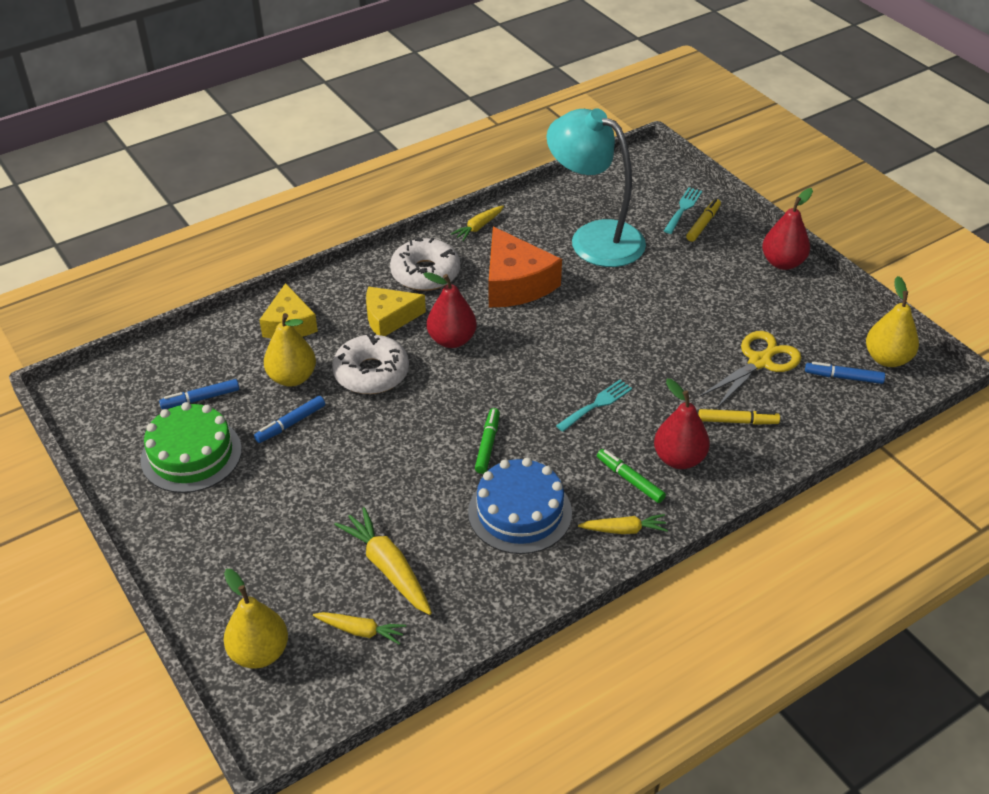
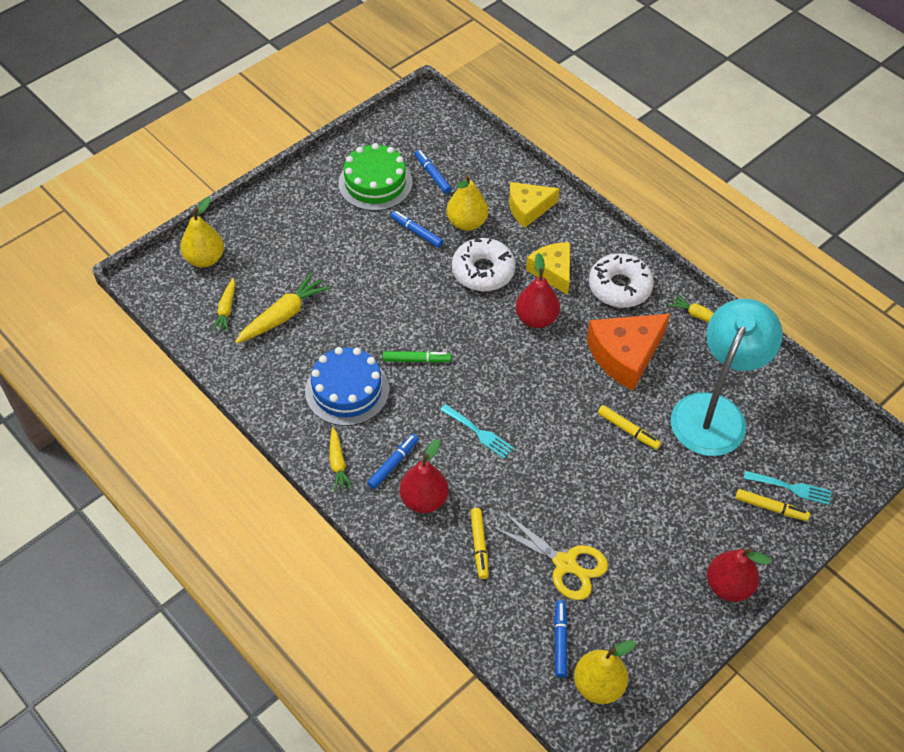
camera: 80 degrees right, 10 degrees up
green marker [597,449,666,503] -> blue marker [367,434,419,489]
none -> yellow marker [598,405,661,450]

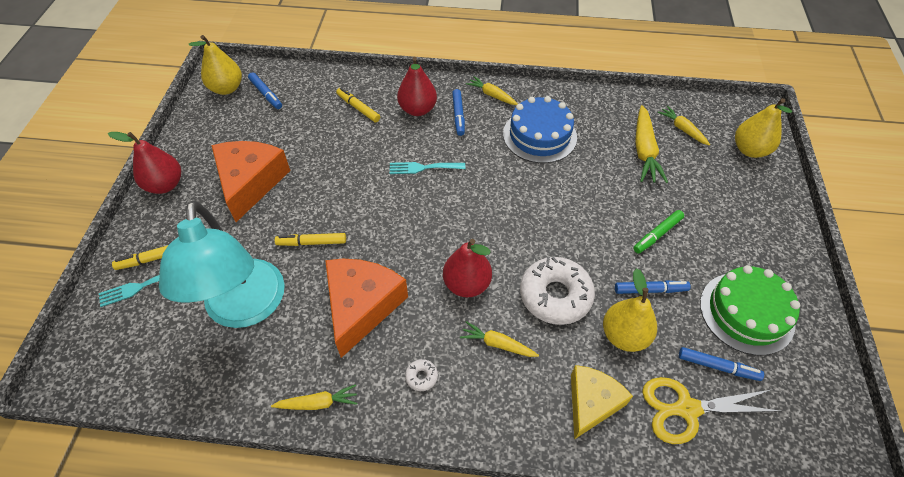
camera: 140 degrees right, 0 degrees up
green marker [383,351,451,363] -> green marker moved to [633,210,684,254]
yellow scissors [491,511,608,600] -> yellow scissors moved to [642,377,782,444]
yellow cheese [526,242,570,295] -> yellow carrot [460,321,539,357]
white donut [589,253,654,308] -> white donut [405,359,438,391], size x0.41
none -> orange cheese [211,141,291,222]

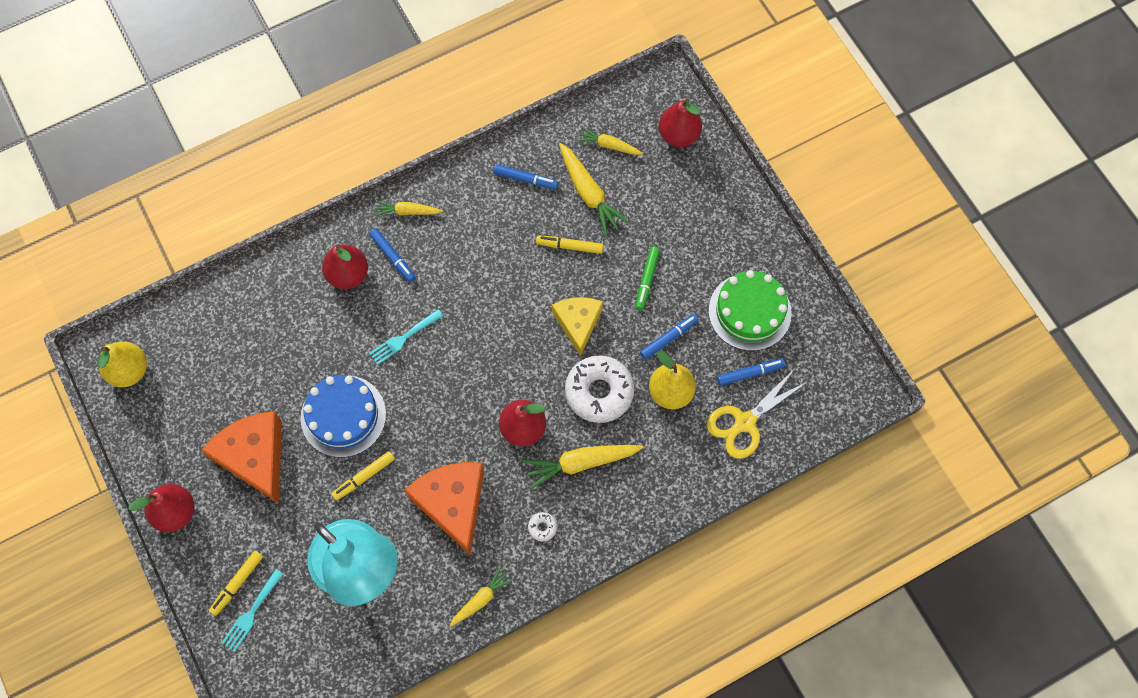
camera: 35 degrees left, 15 degrees up
blue marker [248,72,282,109] -> blue marker moved to [493,164,558,189]
yellow marker [336,88,380,122] -> yellow marker moved to [536,235,603,254]
yellow carrot [460,321,539,357] -> yellow carrot [524,445,643,489], size x1.64
blue cake [503,96,577,163] -> blue cake moved to [301,375,386,457]
yellow cheese [571,365,633,440] -> yellow cheese moved to [552,297,603,356]
yellow pear [735,98,792,158] -> red pear [659,99,702,147]

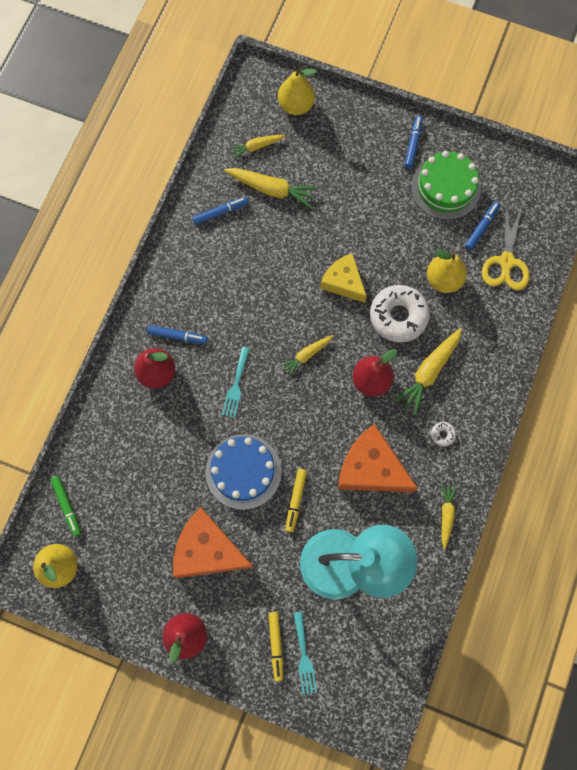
camera: 40 degrees left, 5 degrees up
yellow carrot [375,201,443,216] -> yellow carrot moved to [279,335,333,377]
yellow marker [536,235,603,254] -> none
green marker [635,246,660,310] -> green marker moved to [50,476,81,536]
blue marker [640,314,699,360] -> blue marker moved to [405,115,423,168]
red pear [659,99,702,147] -> yellow pear [278,67,317,115]

